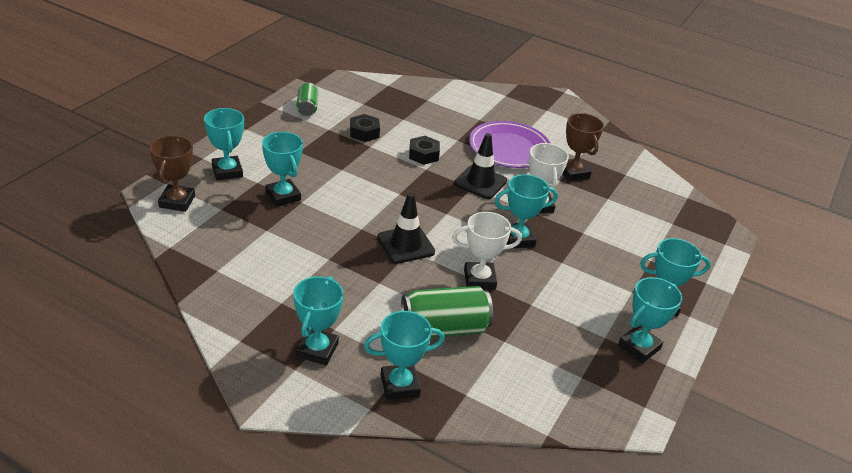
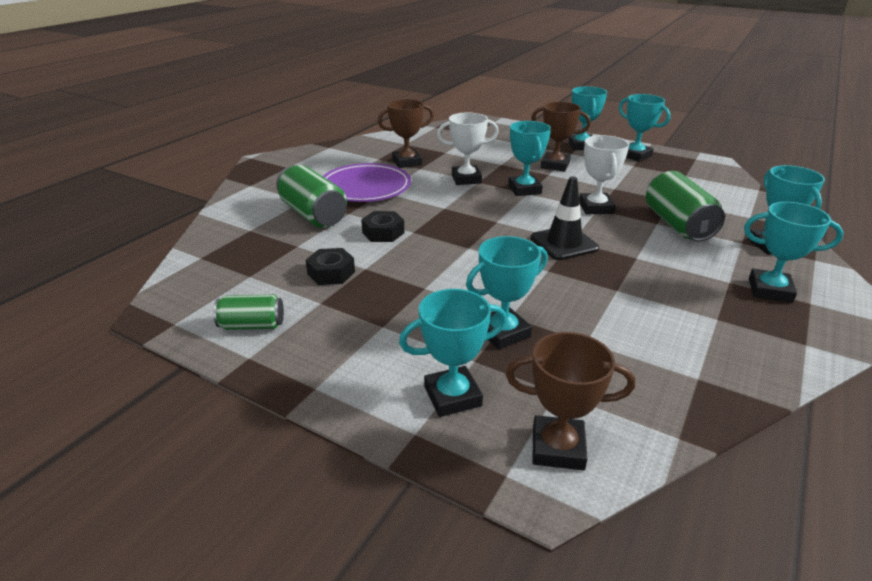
camera: 85 degrees left, 5 degrees down
black traffic cone [454,133,507,199] -> none
none -> green can [276,165,347,228]
none -> brown trophy [531,102,591,171]

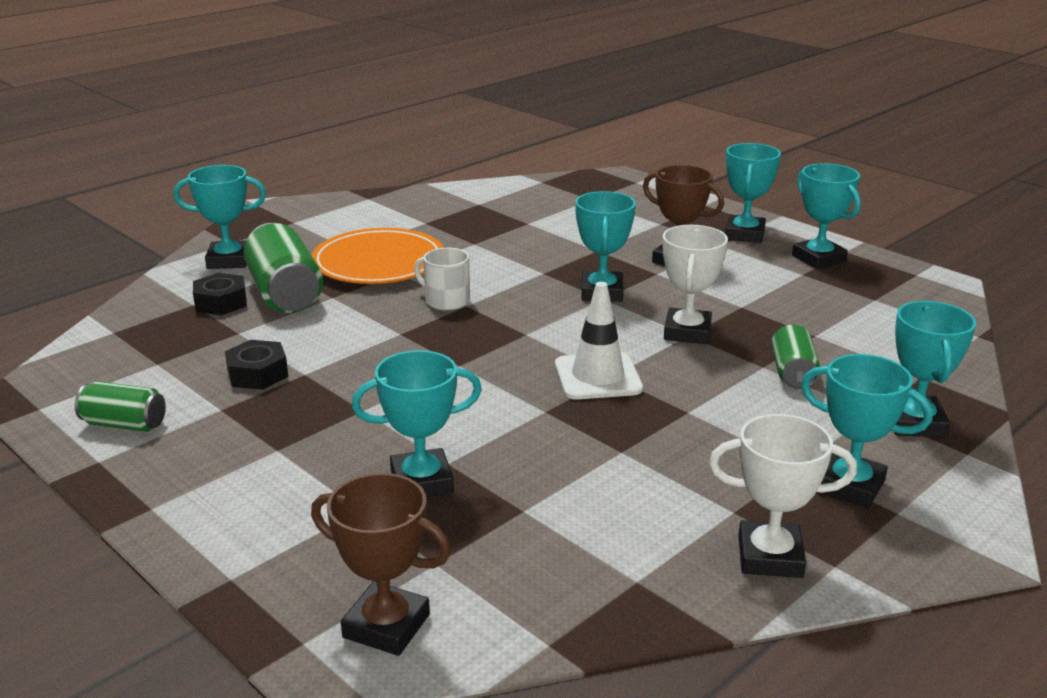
camera: 15 degrees right, 5 degrees down
purple plate [323,163,411,202] -> orange plate [312,228,444,284]
black nut [361,211,404,242] -> black nut moved to [193,273,247,315]
brown trophy [377,99,434,168] -> none
turquoise trophy [399,289,507,417] -> turquoise trophy moved to [173,165,266,269]
white trophy [437,112,499,185] -> white trophy moved to [709,414,857,578]
black traffic cone [530,177,599,260] -> white traffic cone [555,282,643,400]
green can [646,171,725,242] -> green can [771,325,820,389], size x0.58
none -> white mug [414,248,470,311]

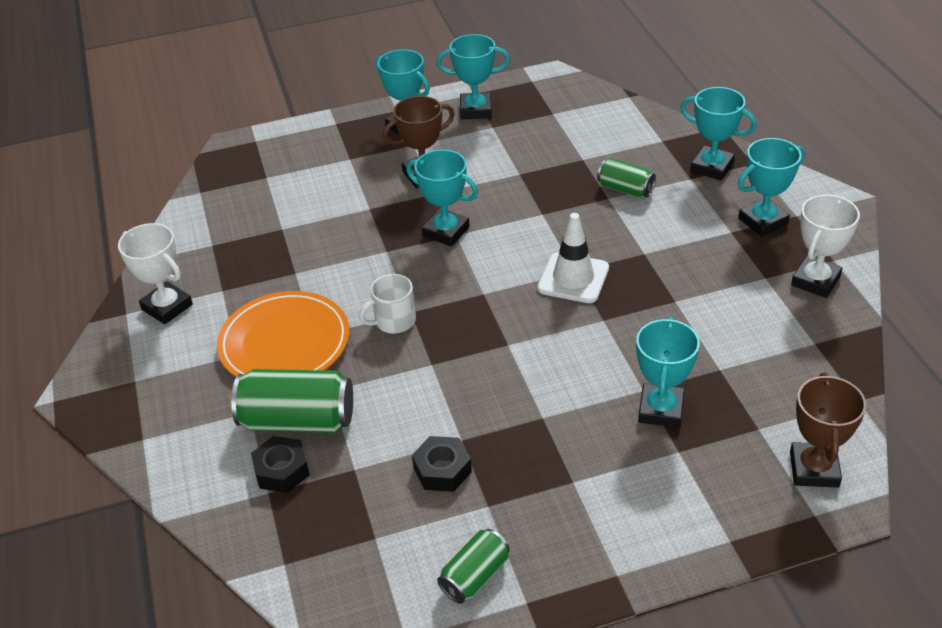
camera: 60 degrees left, 15 degrees up
turquoise trophy [173,165,266,269] -> none
brown trophy [311,473,451,656] -> brown trophy turned 45 degrees counterclockwise [790,373,866,488]
white trophy [663,225,728,344] -> white trophy moved to [118,223,193,324]

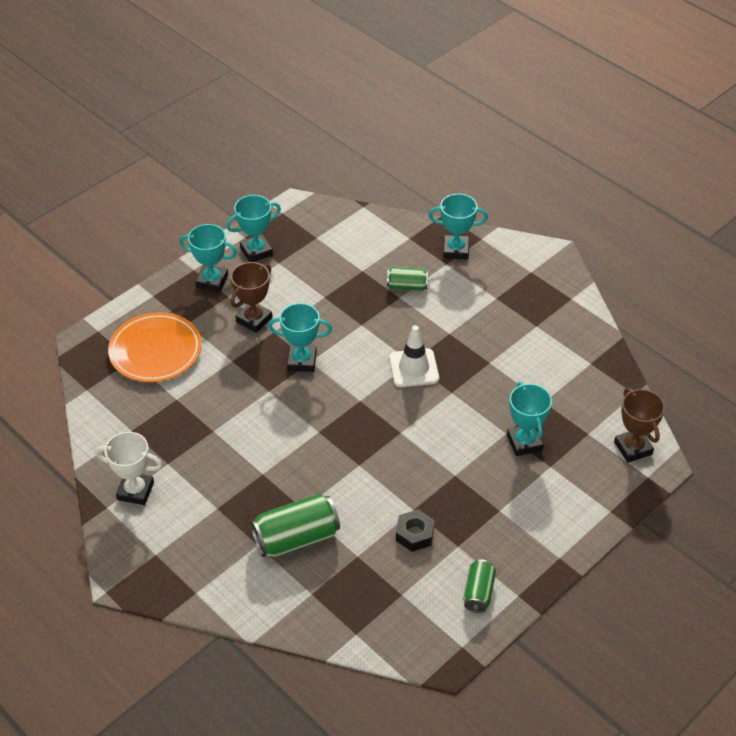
camera: 30 degrees left, 5 degrees up
orange plate [217,291,349,377] -> orange plate moved to [108,312,202,382]
black nut [251,436,310,493] -> none
white mug [359,274,416,333] -> none
turquoise trophy [738,138,805,237] -> none
white trophy [791,195,860,298] -> none

